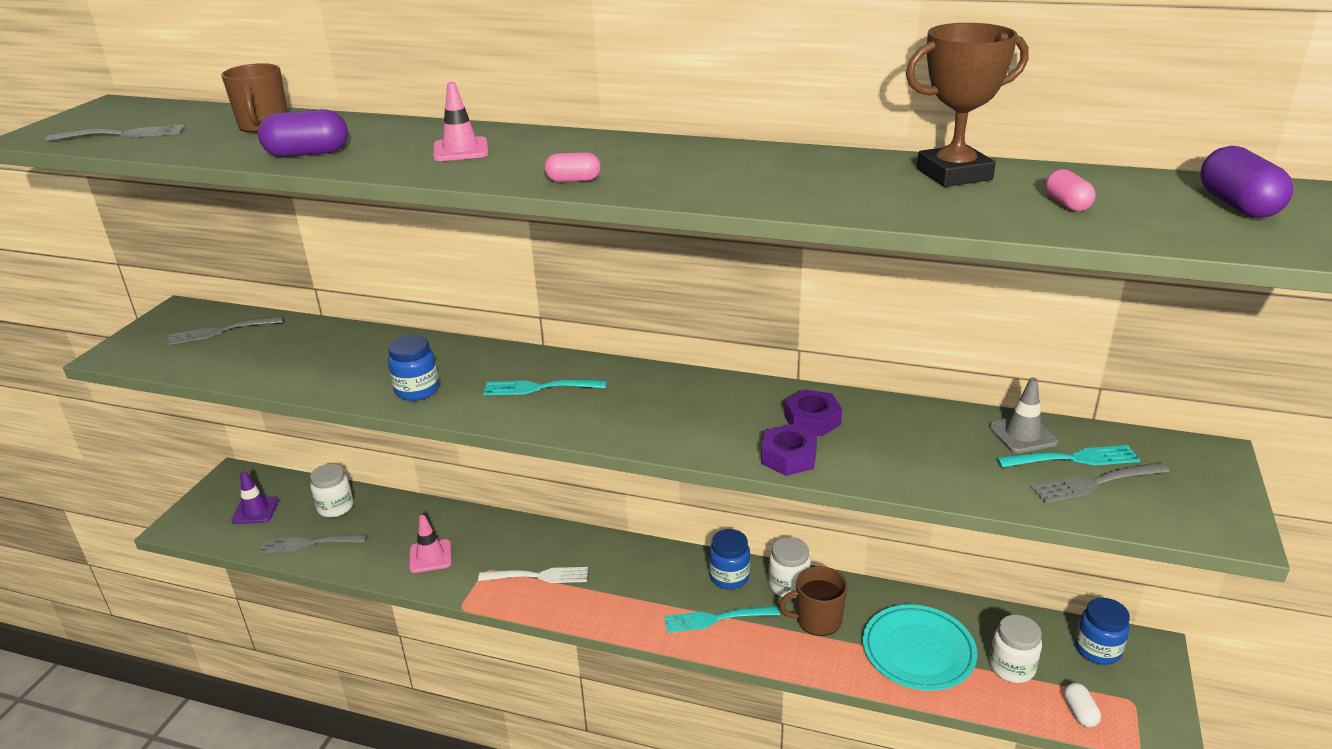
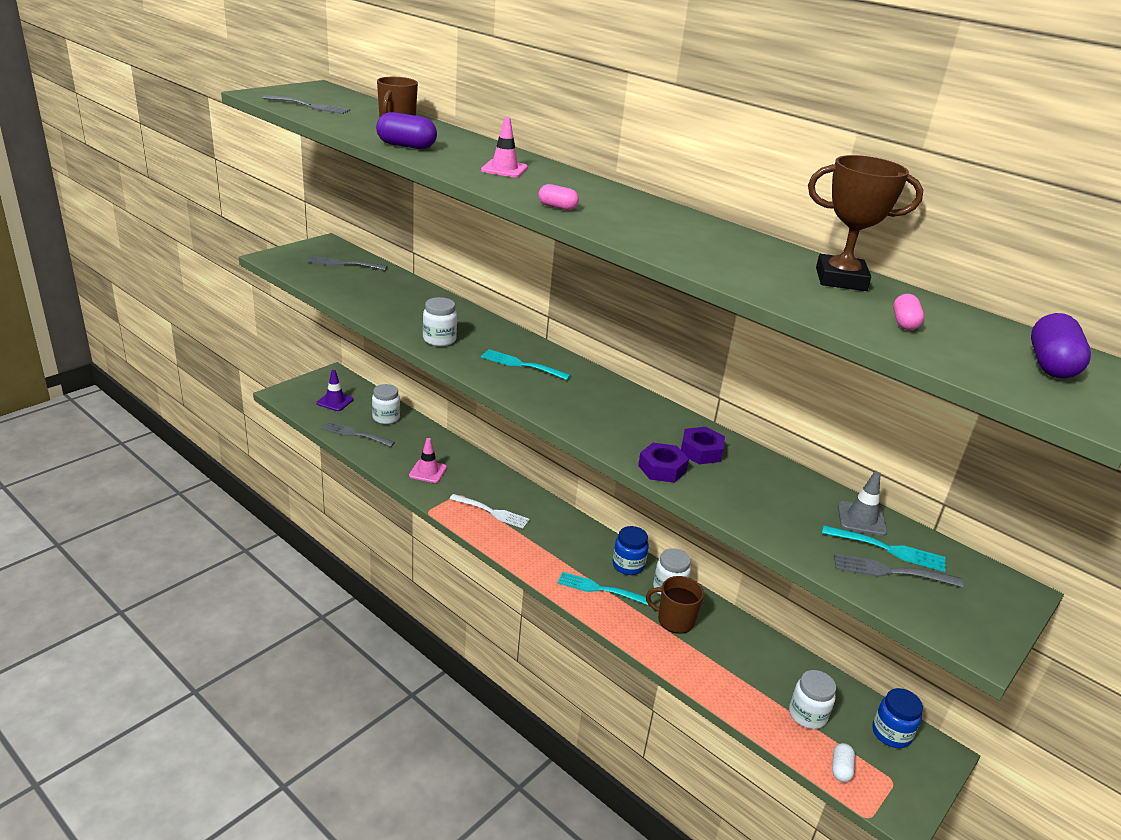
camera: 20 degrees right, 0 degrees up
blue jar [388,335,439,401] -> white jar [423,297,457,346]
turquoise plate [863,604,977,691] -> none

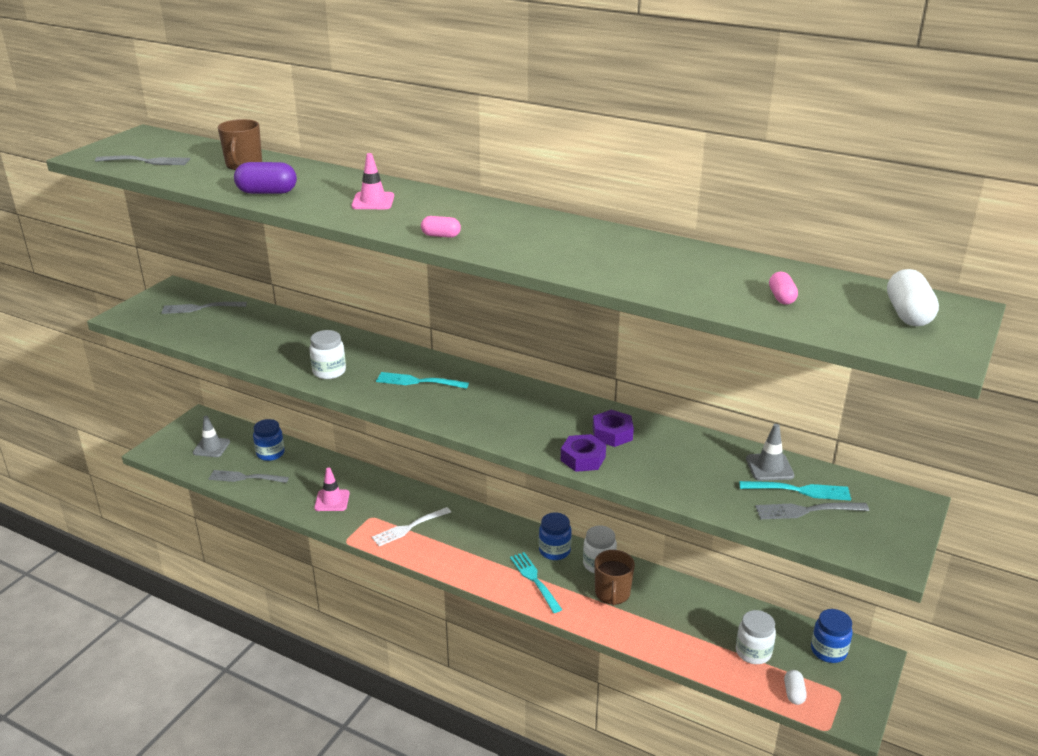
camera: 10 degrees left, 0 degrees up
purple traffic cone [316,370,354,411] -> grey traffic cone [193,416,230,457]
white jar [372,384,400,424] -> blue jar [253,419,285,461]
white fork [449,494,530,529] -> white fork turned 135 degrees clockwise [372,507,451,546]
turquoise fork [558,572,648,605] -> turquoise fork turned 60 degrees clockwise [510,552,562,613]
brown mug [646,576,704,634] -> brown mug turned 90 degrees counterclockwise [594,550,635,606]
brown trophy [808,155,923,291] -> none
purple capsule [1031,313,1091,379] -> white capsule [887,269,939,326]

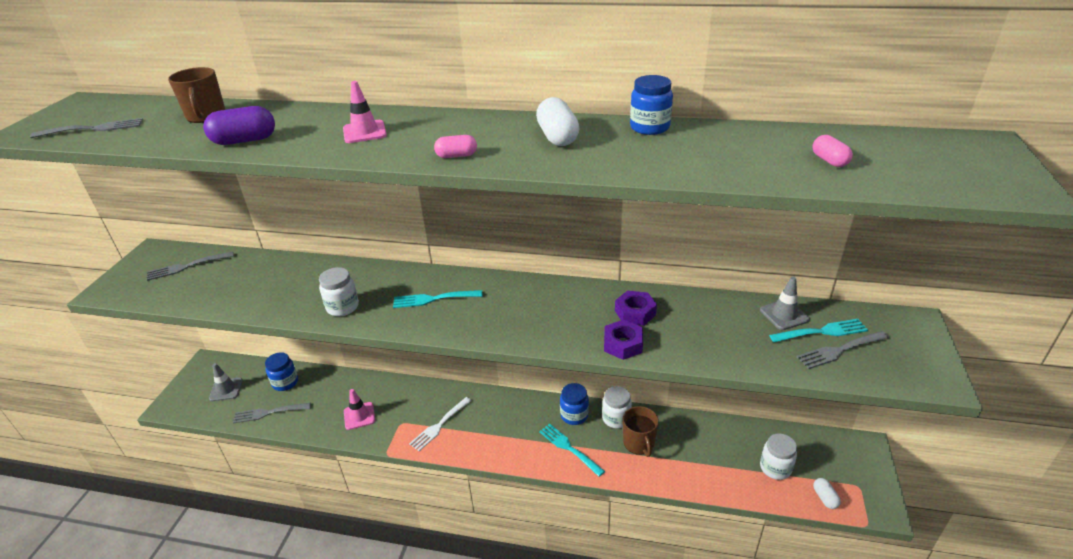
camera: 15 degrees left, 5 degrees up
blue jar [811,609,853,663] -> blue jar moved to [630,75,673,135]
white capsule [887,269,939,326] -> white capsule moved to [536,97,580,146]

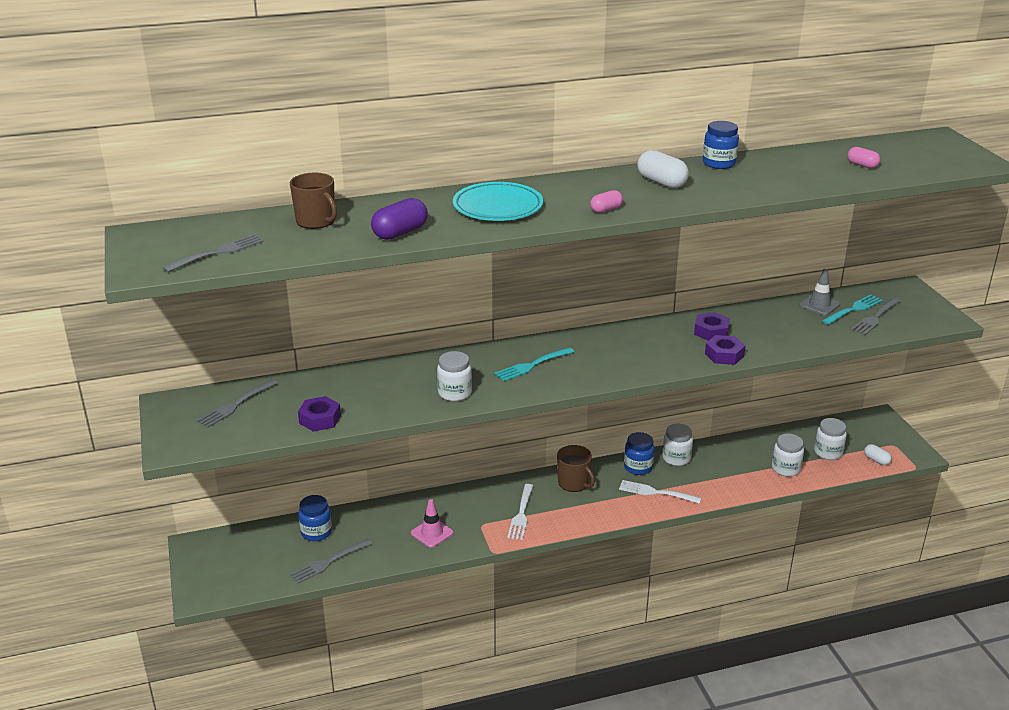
camera: 30 degrees left, 5 degrees down
grey traffic cone [209,363,243,401] -> none
pink traffic cone [343,81,387,143] -> turquoise plate [453,182,543,221]
turquoise fork [539,424,605,477] -> white fork [619,480,701,504]
brown mug [623,406,659,457] -> brown mug moved to [557,445,595,492]
none -> purple nut [298,396,341,432]
none -> white jar [772,434,804,476]

